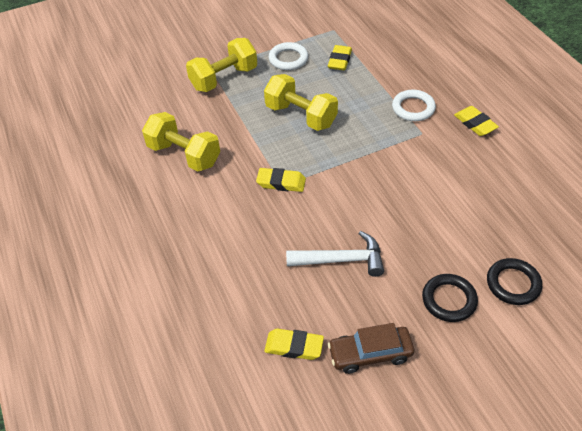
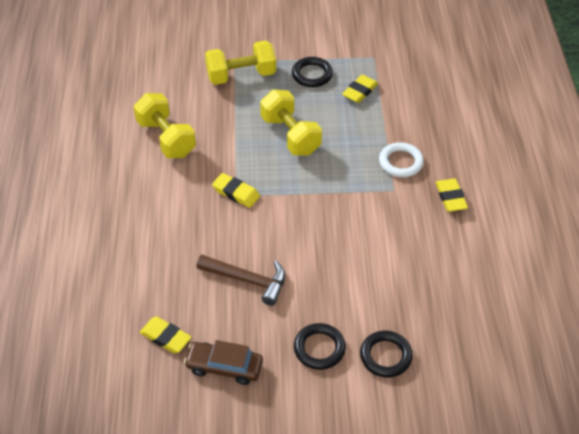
camera: 20 degrees right, 0 degrees up
white ring [269,42,308,70] -> black ring [292,57,333,87]
white hammer [286,231,384,277] -> brown hammer [197,255,285,306]

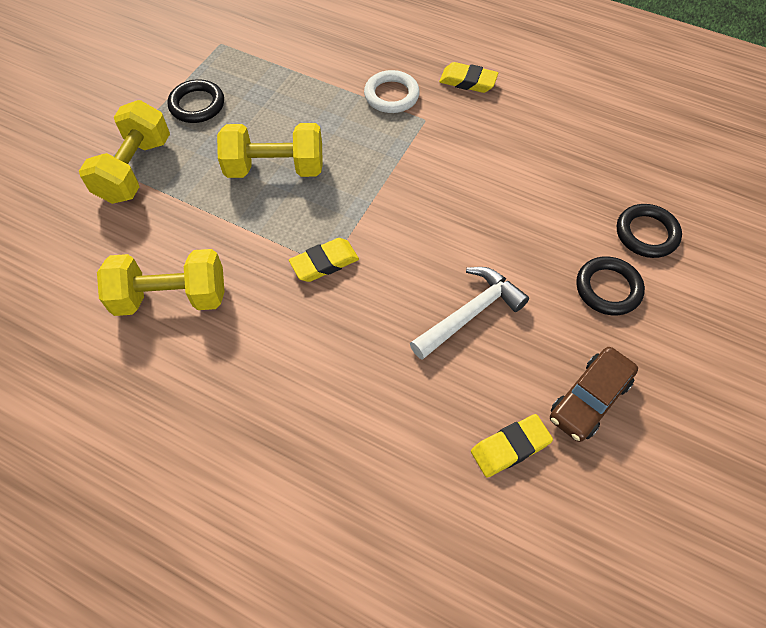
camera: 60 degrees left, 10 degrees up
brown hammer [197,255,285,306] -> white hammer [410,267,529,360]
yellow eraser [342,75,379,103] -> none

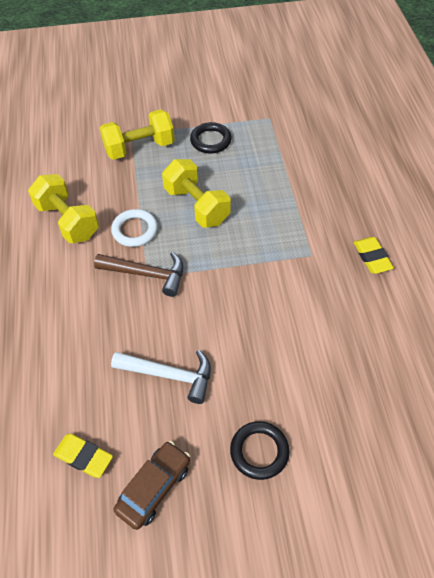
camera: 55 degrees right, 5 degrees down
yellow eraser [289,238,359,282] -> brown hammer [94,252,183,297]
white ring [364,70,420,113] -> white ring moved to [111,209,158,247]
brown car [550,347,638,442] -> brown car turned 120 degrees clockwise [114,441,190,530]
black ring [617,204,682,258] -> none

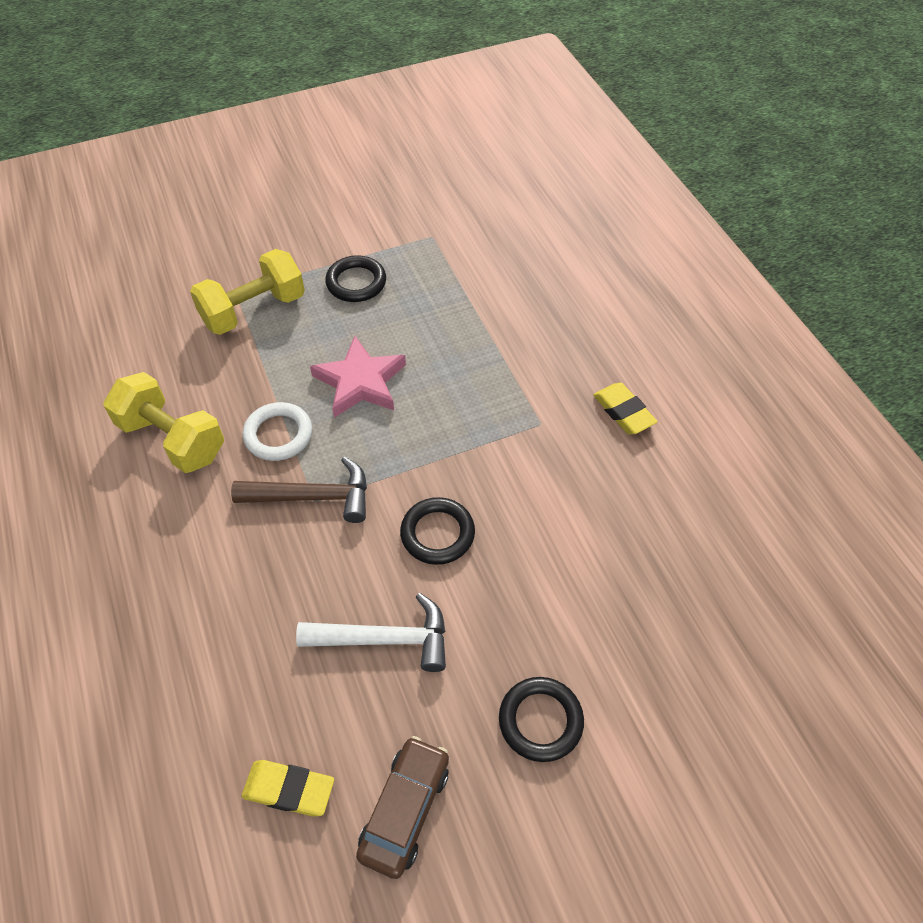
camera: 15 degrees left, 0 degrees up
yellow dumbbell [162,159,231,227] -> pink star [310,336,406,418]
none -> black ring [400,497,475,565]

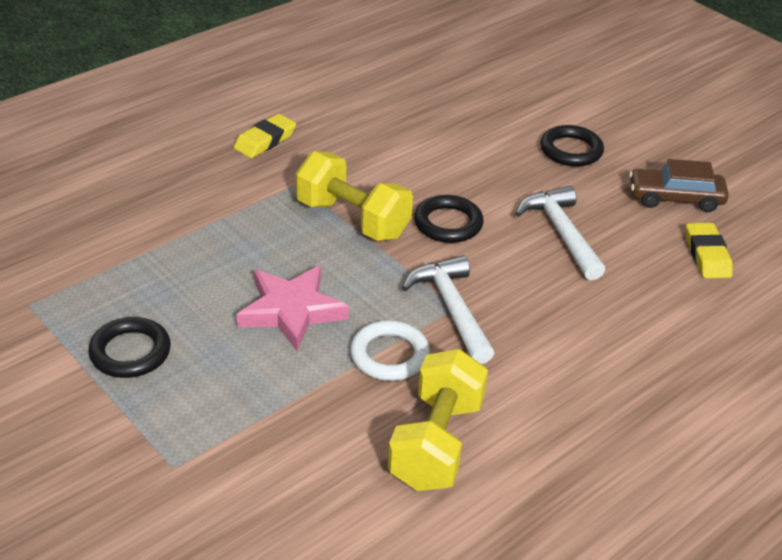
camera: 110 degrees left, 15 degrees down
yellow dumbbell [190,249,305,335] -> yellow dumbbell moved to [296,151,413,241]
brown hammer [231,457,367,523] -> white hammer [402,255,494,364]

